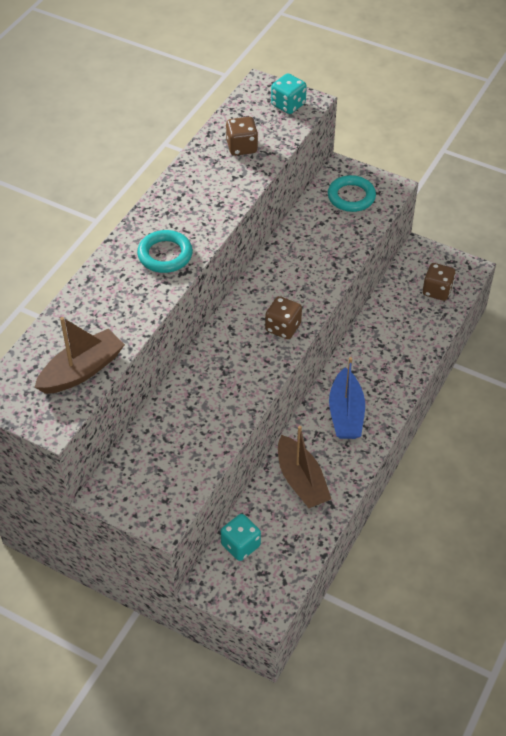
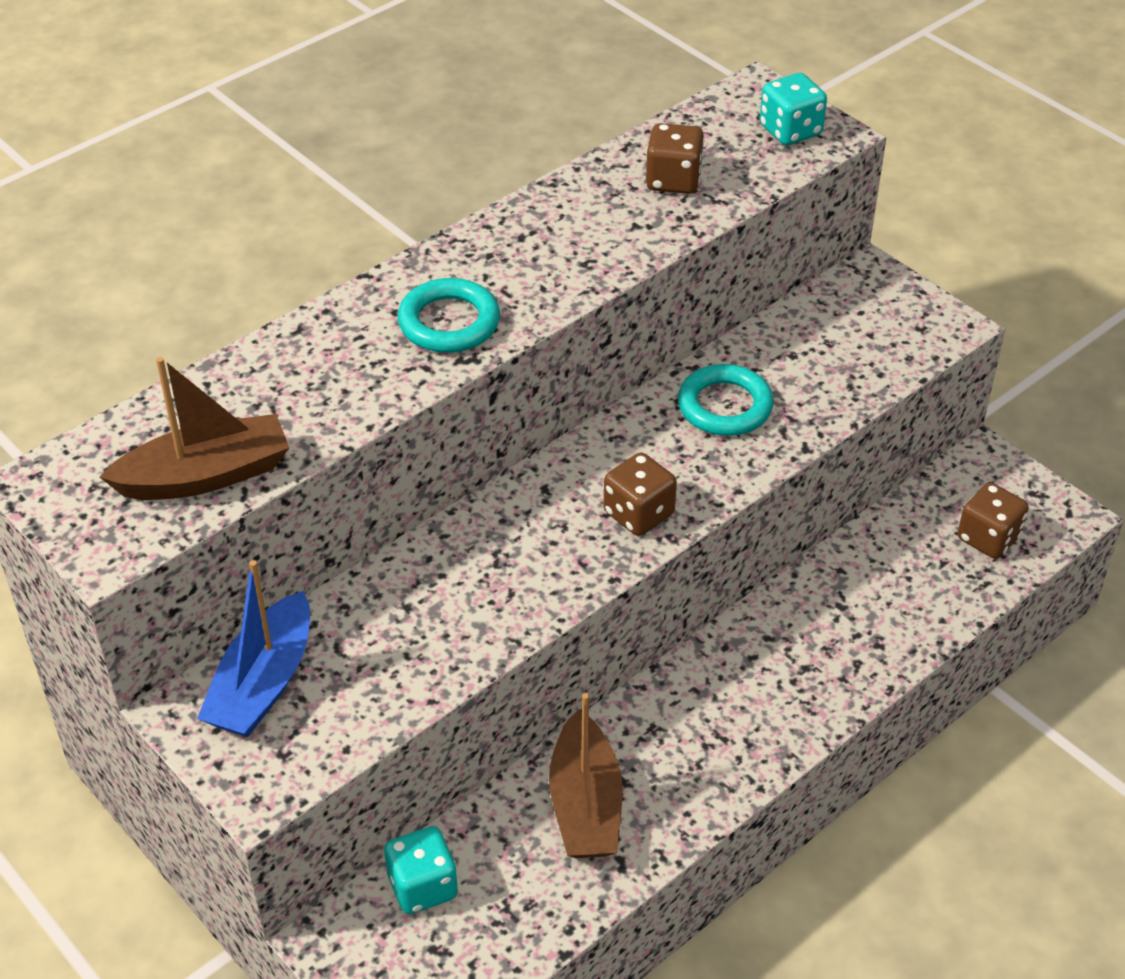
camera: 20 degrees right, 5 degrees down
turquoise ring [328,175,376,212] -> turquoise ring moved to [678,364,773,436]
blue boat [329,357,365,439] -> blue boat moved to [197,560,310,737]

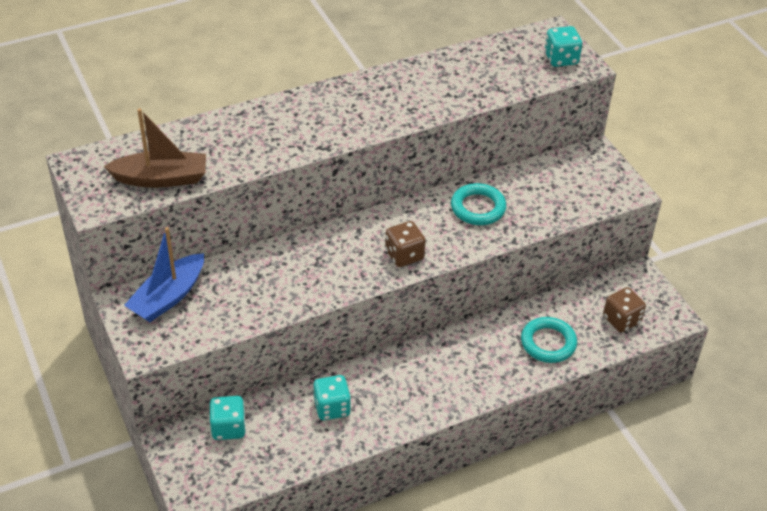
camera: 15 degrees right, 0 degrees up
turquoise ring [397,278,500,353] -> turquoise ring moved to [521,317,577,363]
brown boat [549,693,623,858] -> turquoise dice [313,375,351,420]
brown dice [646,123,704,194] -> none

